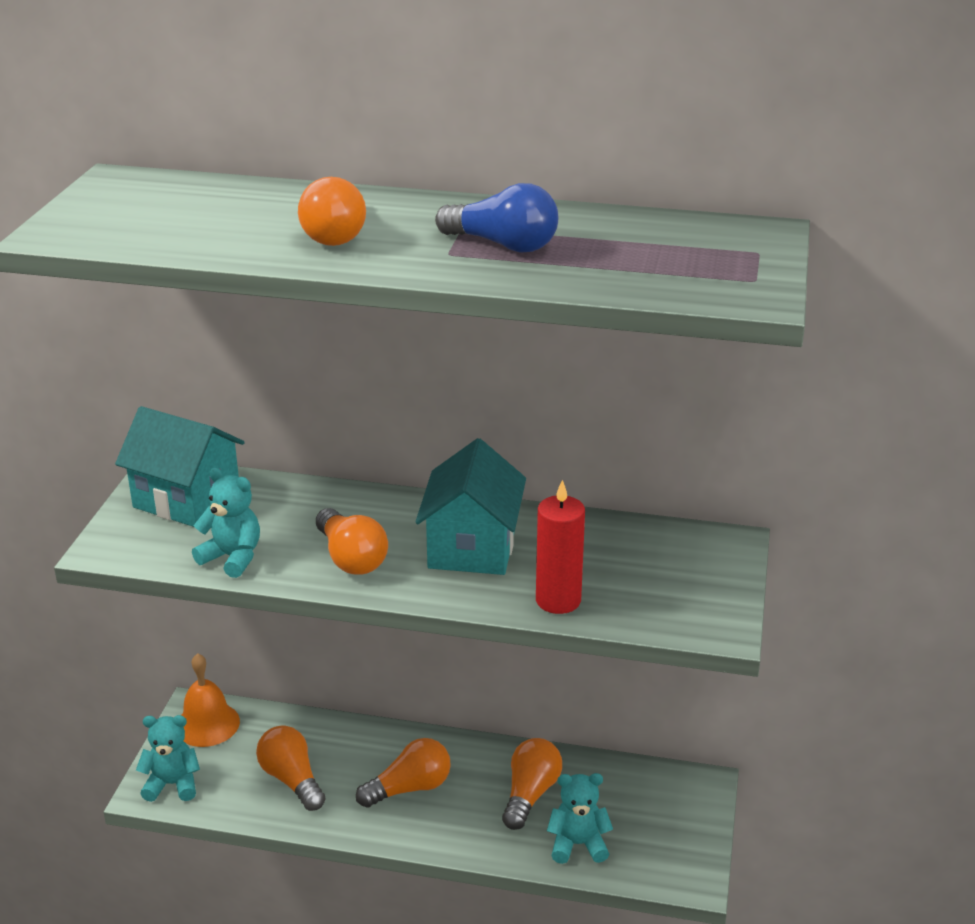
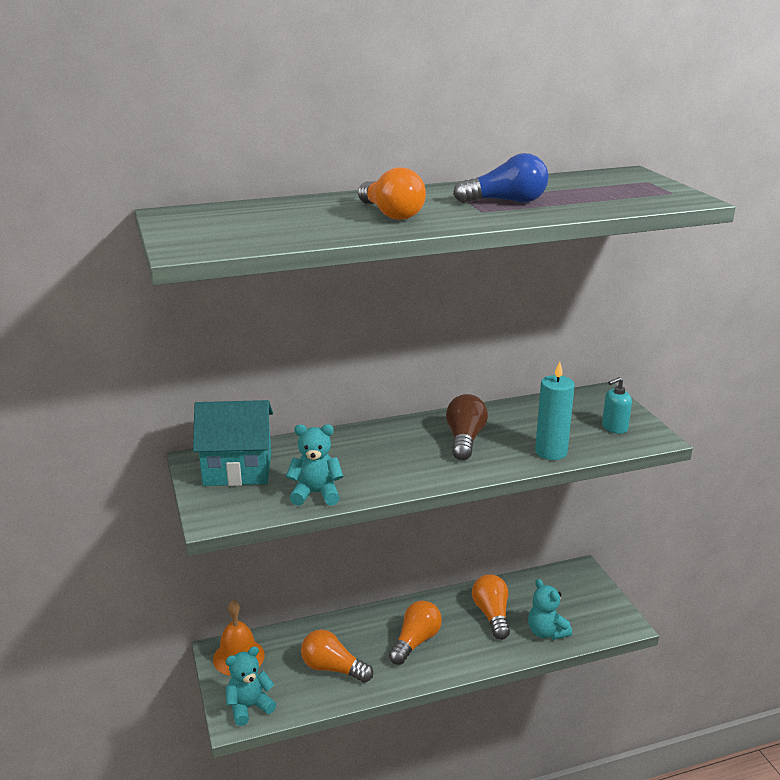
camera: 30 degrees left, 5 degrees down
orange light bulb [316,508,388,575] -> none
turquoise house [415,438,526,575] -> brown light bulb [446,394,488,460]
red candle [536,480,585,614] -> turquoise candle [535,362,575,460]
turquoise teddy bear [547,773,613,864] -> turquoise teddy bear turned 90 degrees counterclockwise [528,579,572,640]
none -> turquoise soap dispenser [602,377,632,434]

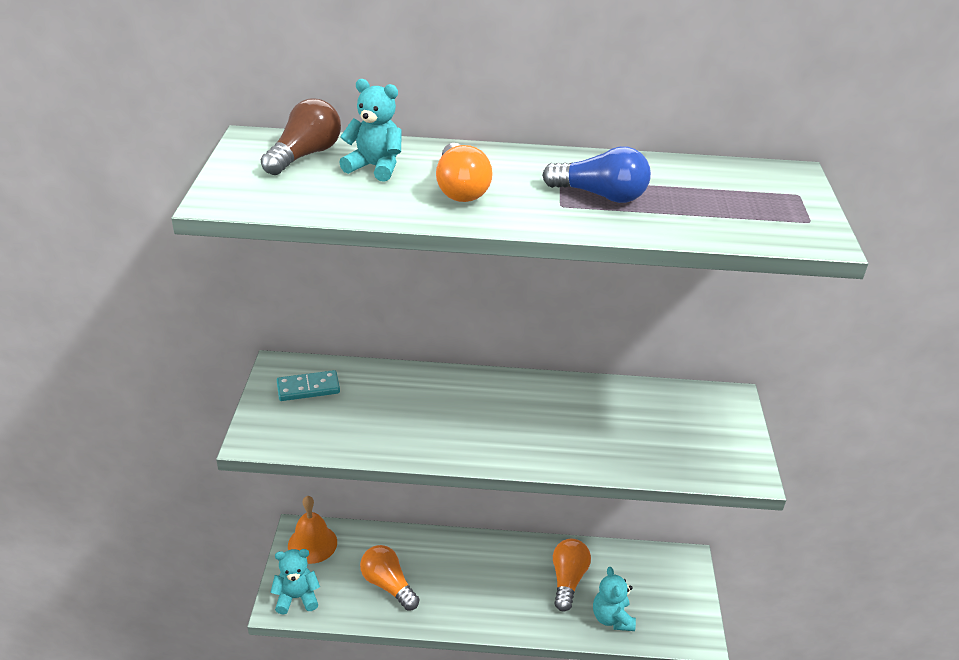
camera: 20 degrees right, 10 degrees up
turquoise house [193,400,273,486] -> turquoise domino [277,370,340,401]
turquoise teddy bear [286,424,343,506] -> turquoise teddy bear moved to [339,79,402,182]
orange light bulb [389,600,442,665] -> none
brown light bulb [446,394,488,460] -> brown light bulb moved to [261,98,341,175]
turquoise candle [535,362,575,460] -> none
turquoise soap dispenser [602,377,632,434] -> none

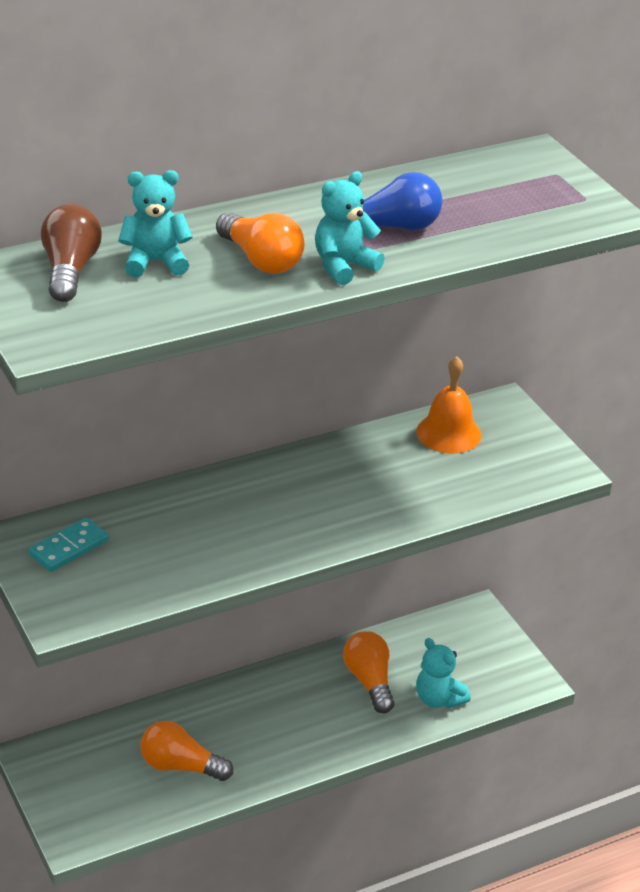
camera: 30 degrees left, 0 degrees up
turquoise teddy bear [270,549,320,614] -> turquoise teddy bear moved to [315,171,385,285]
orange bell [288,496,337,564] -> orange bell moved to [416,356,482,454]

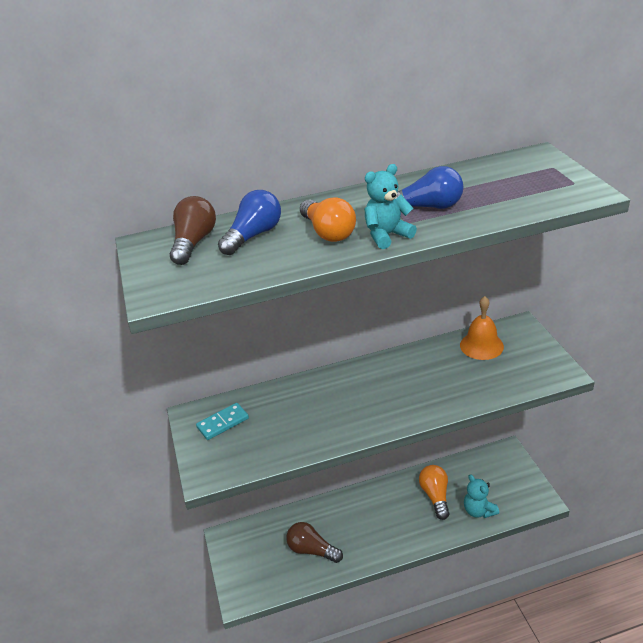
camera: 15 degrees right, 0 degrees up
turquoise teddy bear [118,170,193,277] -> blue light bulb [218,190,281,255]
orange light bulb [141,721,233,781] -> brown light bulb [286,522,343,563]

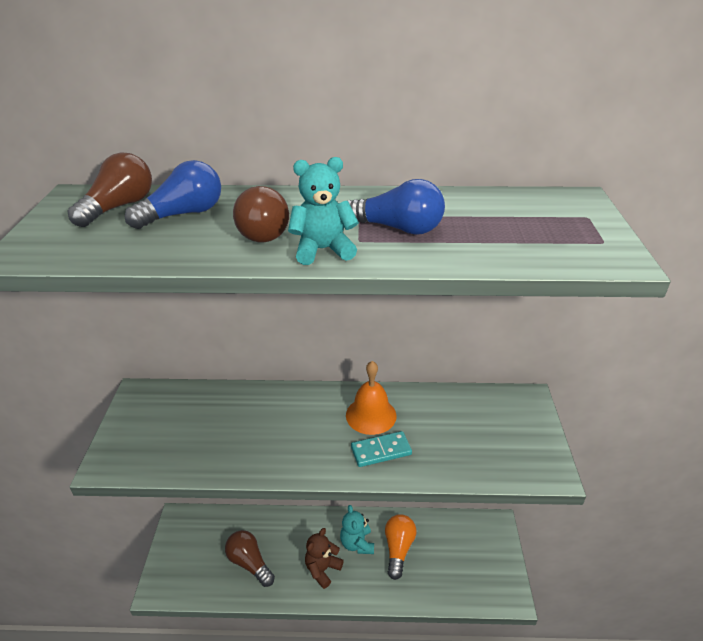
camera: 15 degrees right, 0 degrees up
turquoise domino [196,403,249,440] -> turquoise domino moved to [351,431,412,467]
orange light bulb [300,198,356,242] -> brown light bulb [233,186,289,242]
orange bell [460,296,504,360] -> orange bell moved to [346,361,396,435]
turquoise teddy bear [464,474,499,518] -> turquoise teddy bear moved to [340,505,374,554]
none -> brown teddy bear [305,528,344,589]

